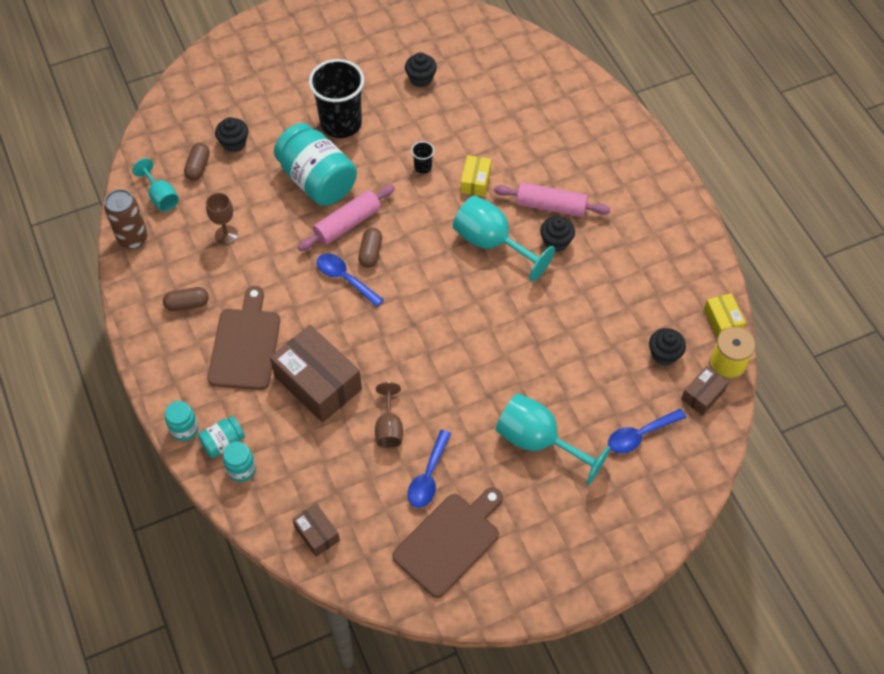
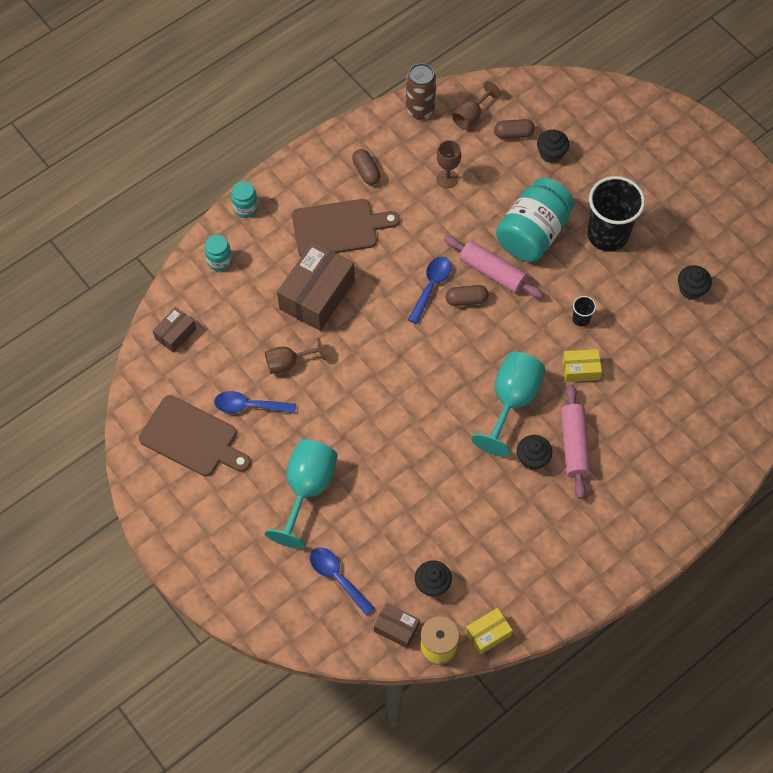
camera: 75 degrees right, 5 degrees up
turquoise goblet [132,158,179,211] -> brown goblet [452,81,501,130]
turquoise jar [198,416,245,458] -> none

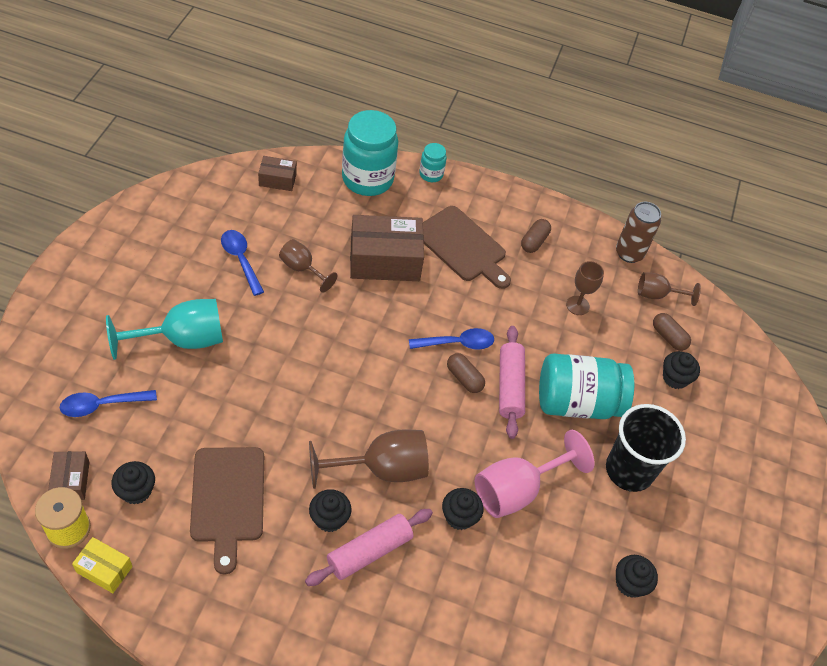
camera: 50 degrees right, 10 degrees down
brown cutting board [139,395,251,476] -> brown cutting board moved to [190,447,264,575]
turquoise jar [205,234,232,271] -> turquoise jar [342,110,398,196], size x2.10
blue spoon [310,547,375,616] -> blue spoon turned 120 degrees counterclockwise [60,390,157,417]
turquoise goblet [471,352,545,457] -> brown goblet [309,429,429,489]
yellow box [562,349,602,382] -> black cupcake [442,488,483,530]
black cup [572,296,596,326] -> pink goblet [475,430,594,518]

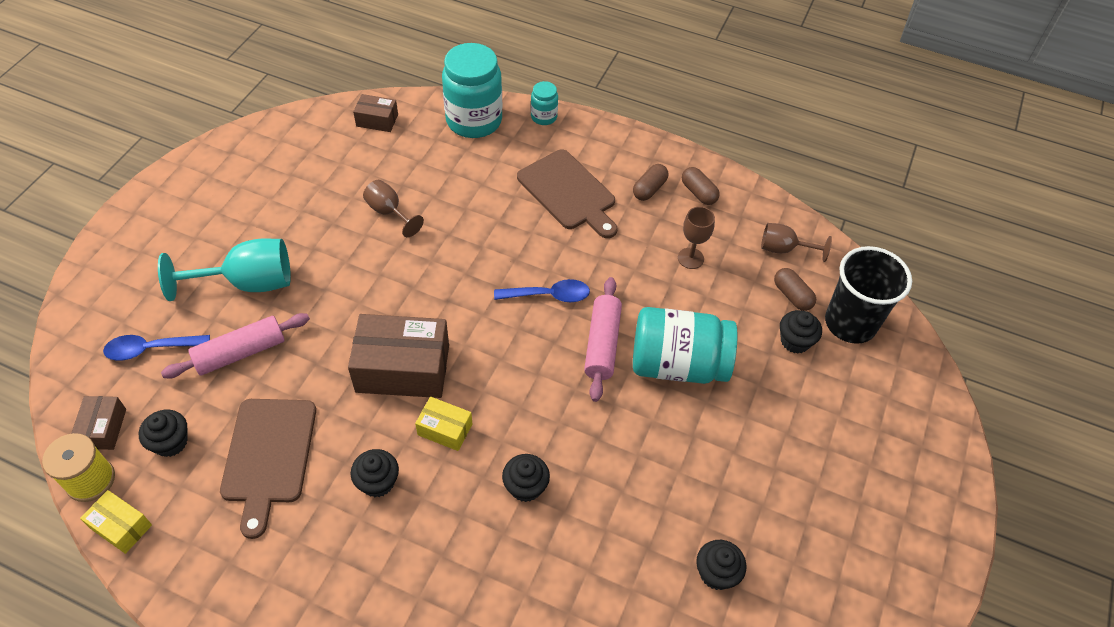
camera: 10 degrees right, 0 degrees up
blue spoon [221,230,264,296] -> none
pink rolling pin [305,509,433,586] -> pink rolling pin moved to [161,313,310,378]
brown goblet [309,429,429,489] -> yellow box [415,397,472,451]
brown box [350,215,424,281] -> brown box moved to [348,314,449,398]
brown capsule [447,353,485,393] -> brown capsule moved to [682,167,720,205]
pink goblet [475,430,594,518] -> none
black cup [606,404,686,492] -> black cup moved to [825,246,912,344]
brown can [616,202,661,263] -> none

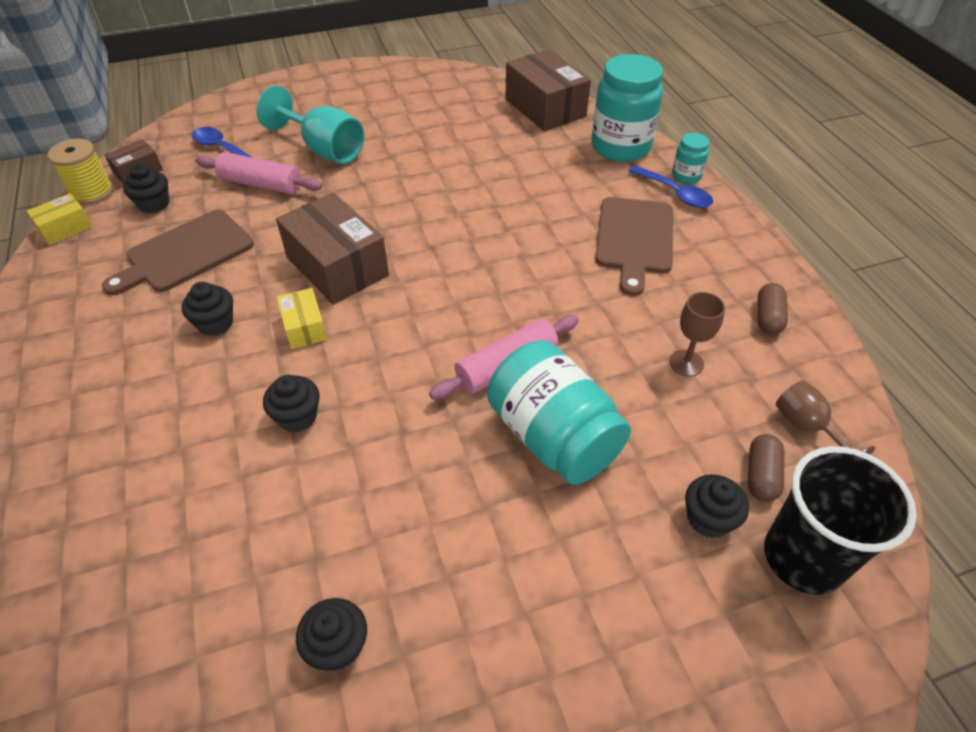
camera: 50 degrees right, 5 degrees down
yellow box [80,490,152,554] -> yellow box turned 60 degrees clockwise [27,193,92,245]
brown box [353,94,398,132] -> brown box [505,49,591,131], size x1.97
brown goblet [363,180,424,237] -> none
blue spoon [494,279,590,302] -> blue spoon moved to [629,165,713,208]
brown capsule [633,164,669,201] -> none

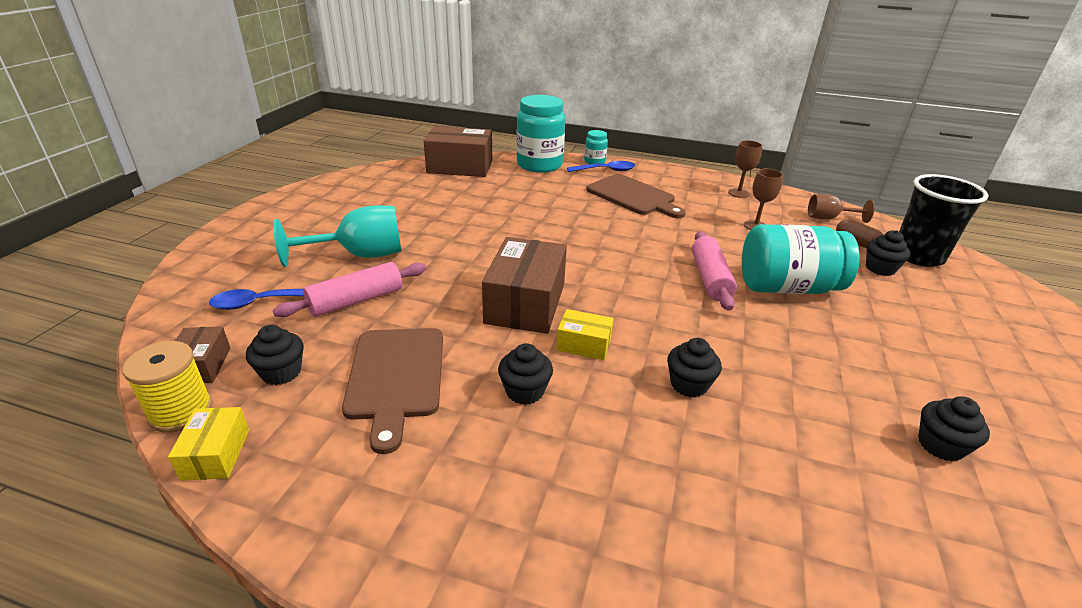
camera: 55 degrees left, 15 degrees down
brown box [276,192,389,305] -> brown box turned 75 degrees counterclockwise [482,237,567,334]
brown capsule [758,283,788,335] -> brown goblet [728,140,763,198]

